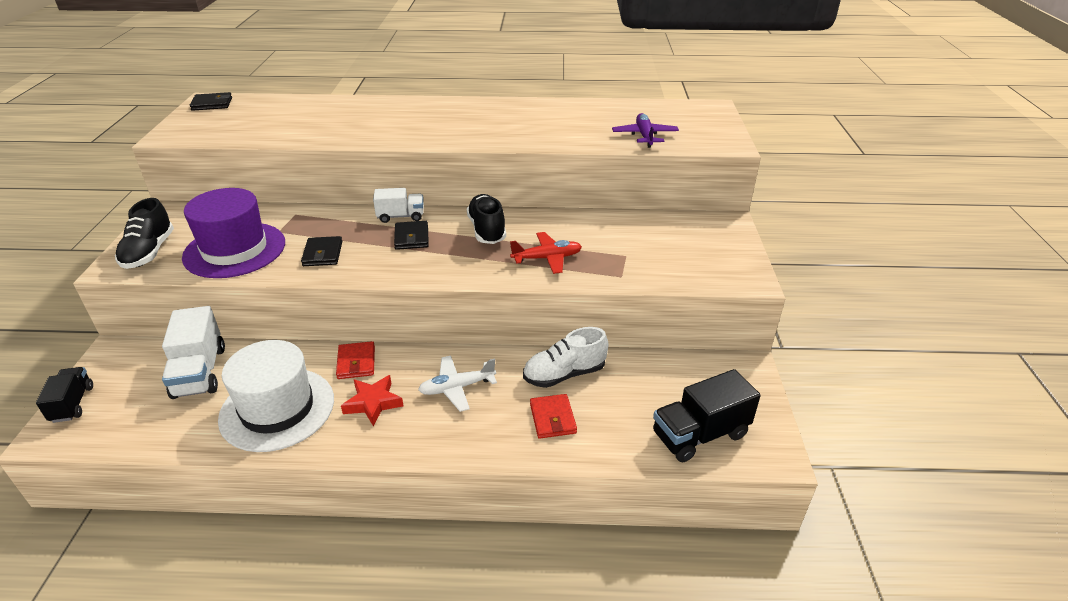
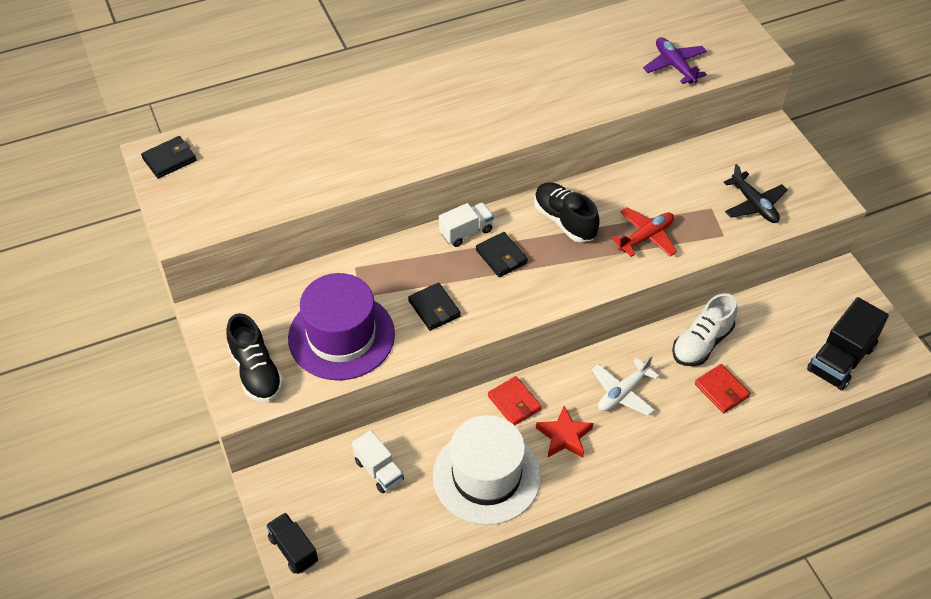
camera: 25 degrees left, 15 degrees up
white truck [162,306,225,399] -> white truck [352,430,404,493], size x0.63
none -> black plane [723,164,788,223]

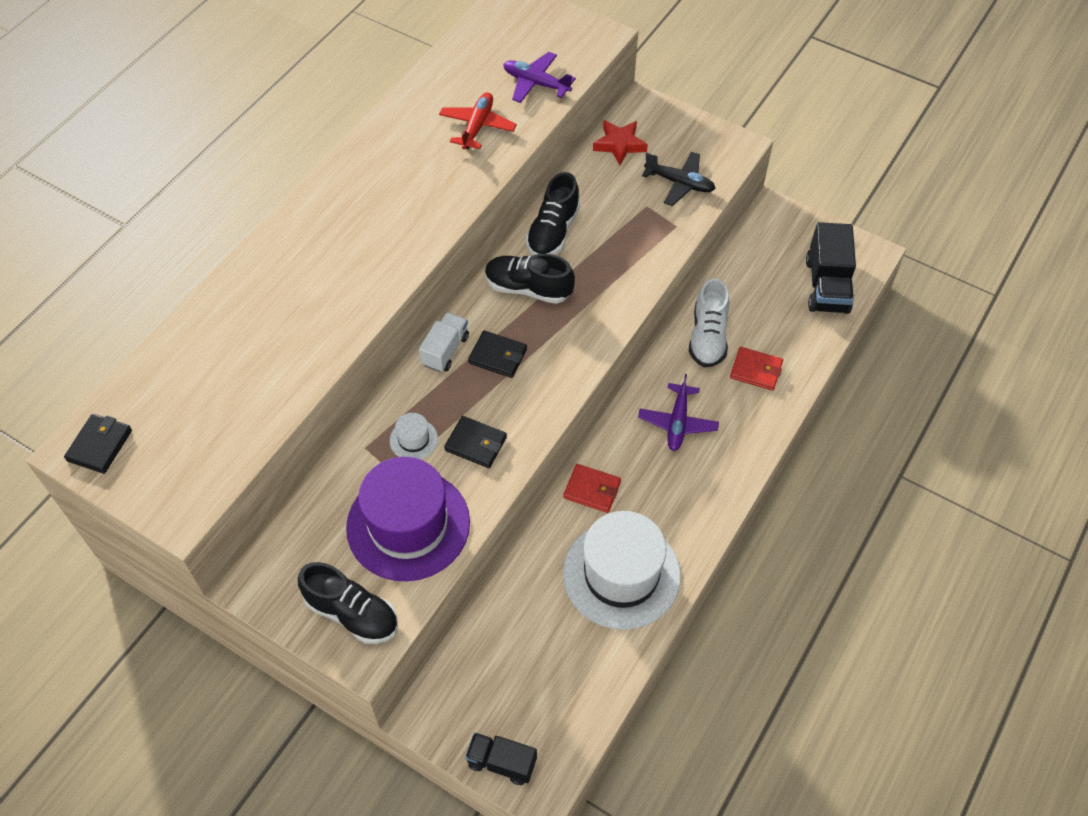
camera: 35 degrees left, 5 degrees up
white truck [352,430,404,493] -> none
red star [536,406,593,458] -> red star moved to [593,120,648,165]
white plane [592,356,659,416] -> purple plane [638,374,719,451]
red plane [611,208,677,257] -> red plane moved to [439,92,517,150]
none -> white hat [390,413,438,459]
none -> black shoe [526,172,580,255]

